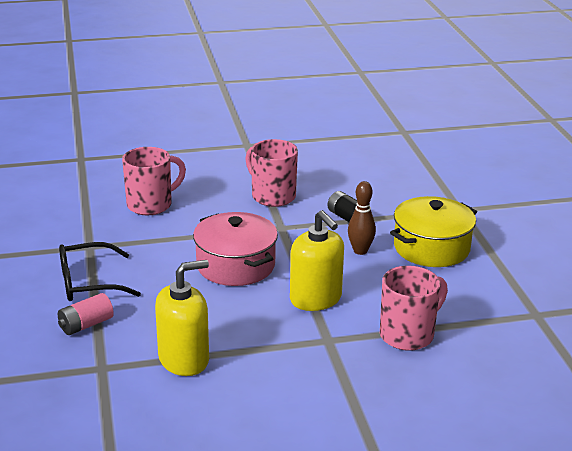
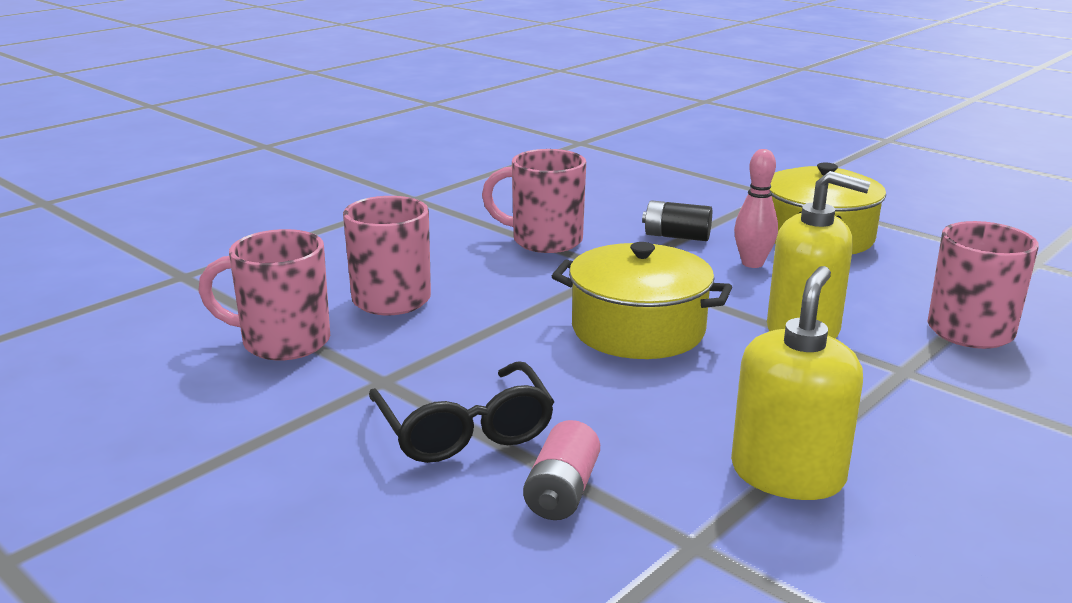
camera: 35 degrees left, 5 degrees down
black glasses [59,242,141,301] -> black glasses turned 60 degrees counterclockwise [369,361,555,463]
pink pot [193,212,278,286] -> yellow pot [552,242,732,359]
brown bowling pin [348,181,376,255] -> pink bowling pin [734,149,778,268]
none -> pink mug [198,229,330,360]

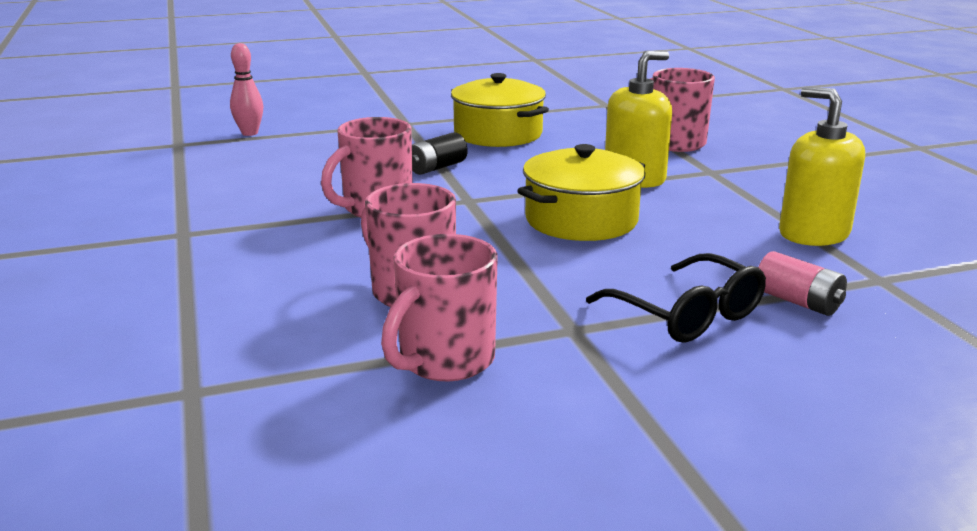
camera: 60 degrees left, 0 degrees up
black glasses [369,361,555,463] -> black glasses turned 45 degrees clockwise [586,253,766,343]
pink bowling pin [734,149,778,268] -> pink bowling pin moved to [230,43,263,136]

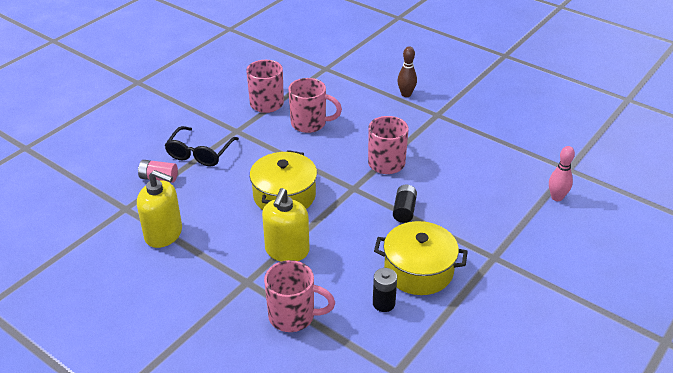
camera: 145 degrees right, 15 degrees up
black glasses [586,253,766,343] -> black glasses turned 90 degrees counterclockwise [165,126,239,167]
none -> black battery [373,268,397,312]
none -> brown bowling pin [397,46,417,97]

